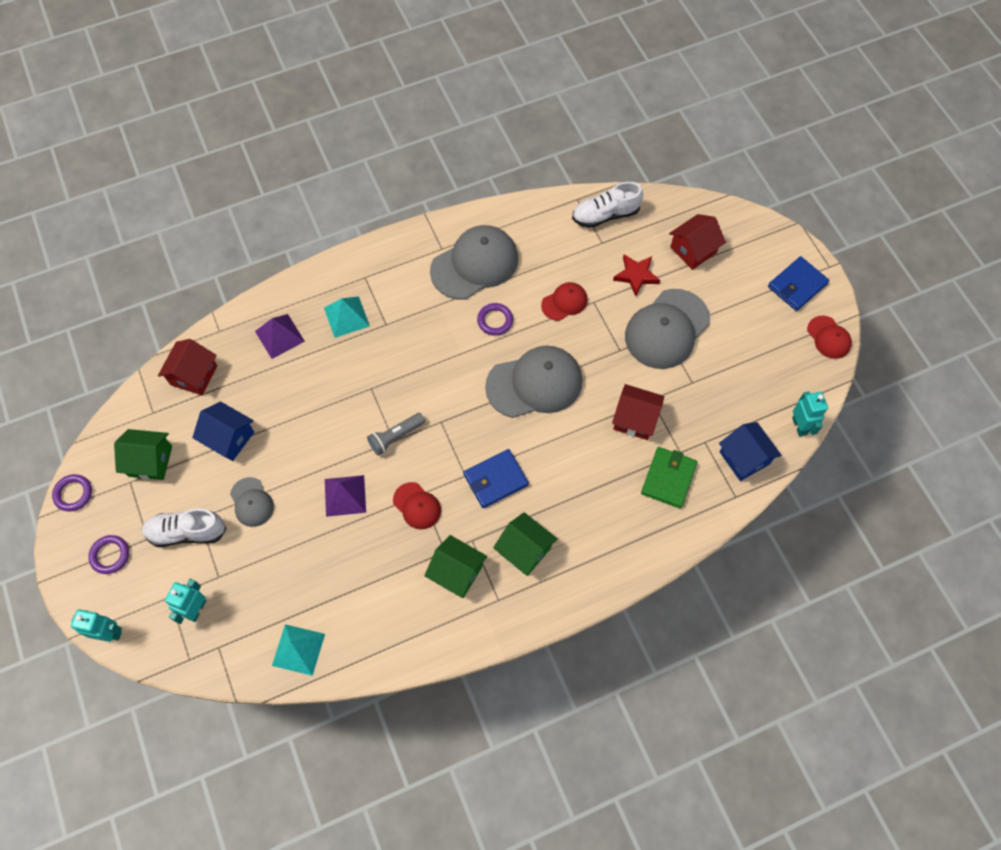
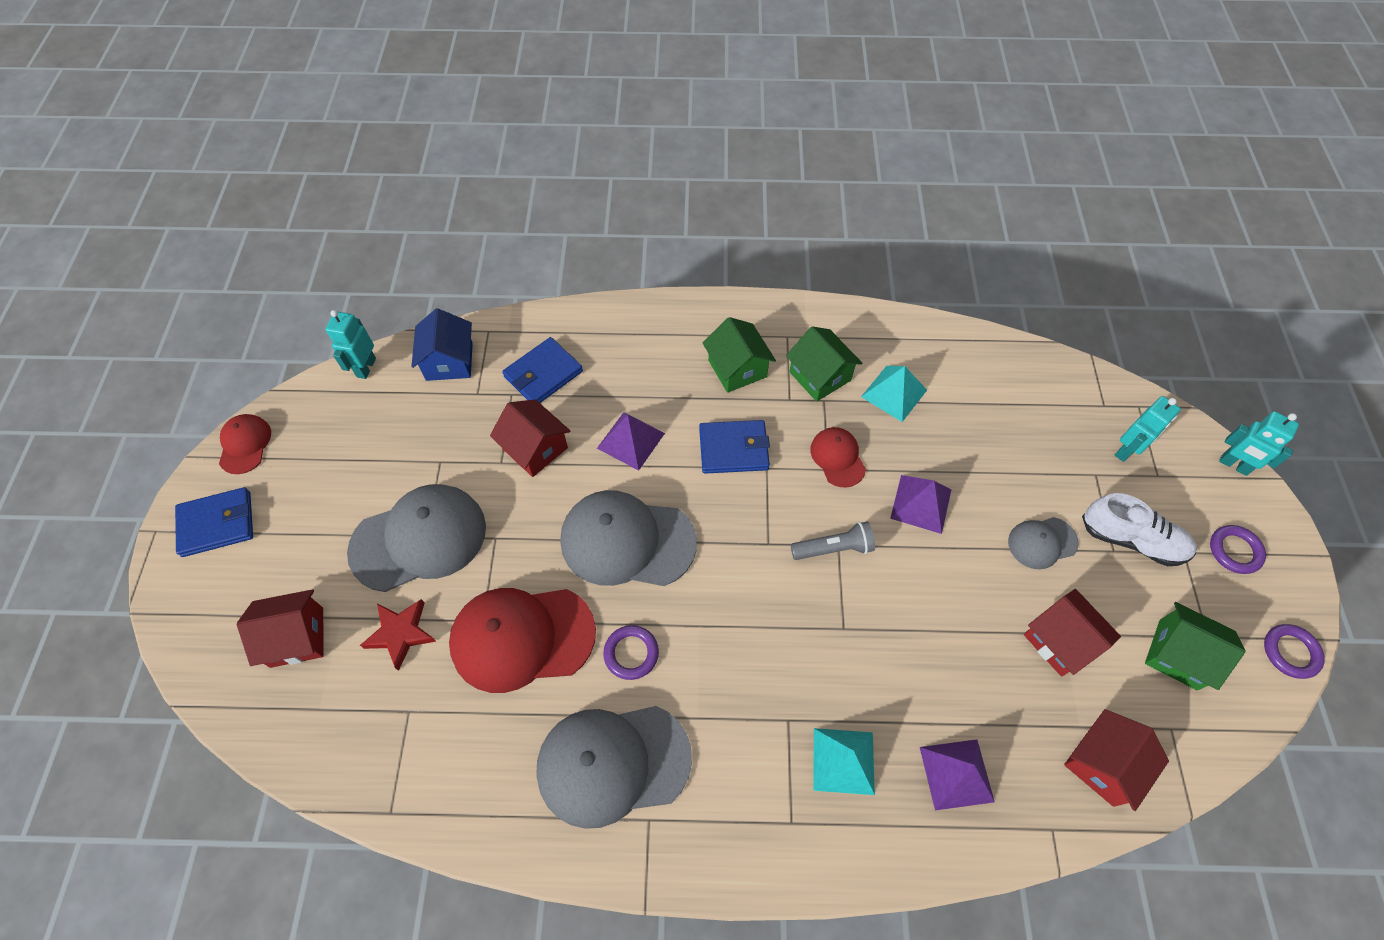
camera: 155 degrees left, 5 degrees down
blue house [192,401,254,461] -> red house [1024,589,1121,677]
grey cap [230,477,274,527] -> grey cap turned 105 degrees counterclockwise [1008,517,1079,569]
turquoise pyramid [272,624,325,676] -> turquoise pyramid moved to [861,366,927,422]
red cap [541,282,588,321] -> red cap [449,588,596,693], size x1.94
white shoe [572,182,643,228] -> none
green wallet [641,447,697,508] -> blue wallet [502,337,583,403]
none -> purple pyramid [597,412,665,471]

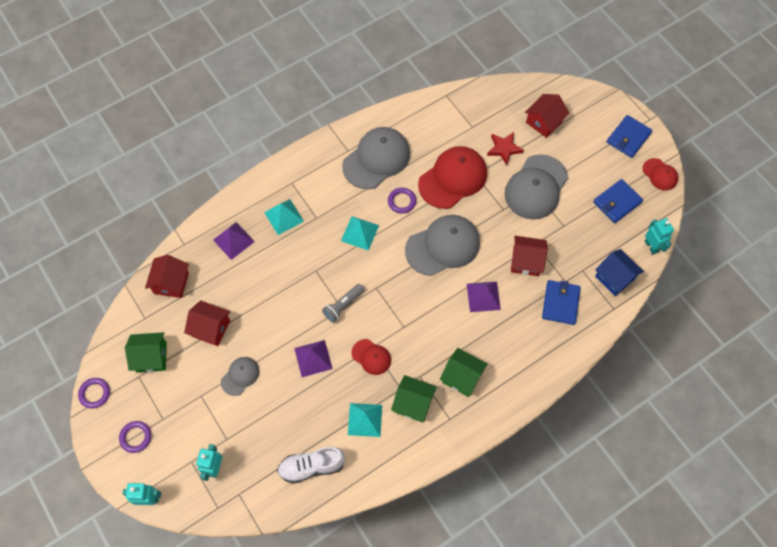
camera: 145 degrees right, 5 degrees up
blue wallet [699,420,770,474] -> blue wallet moved to [593,179,643,223]
white shoe [1082,493,1197,566] -> white shoe moved to [277,447,345,484]
none -> turquoise pyramid [341,216,379,251]

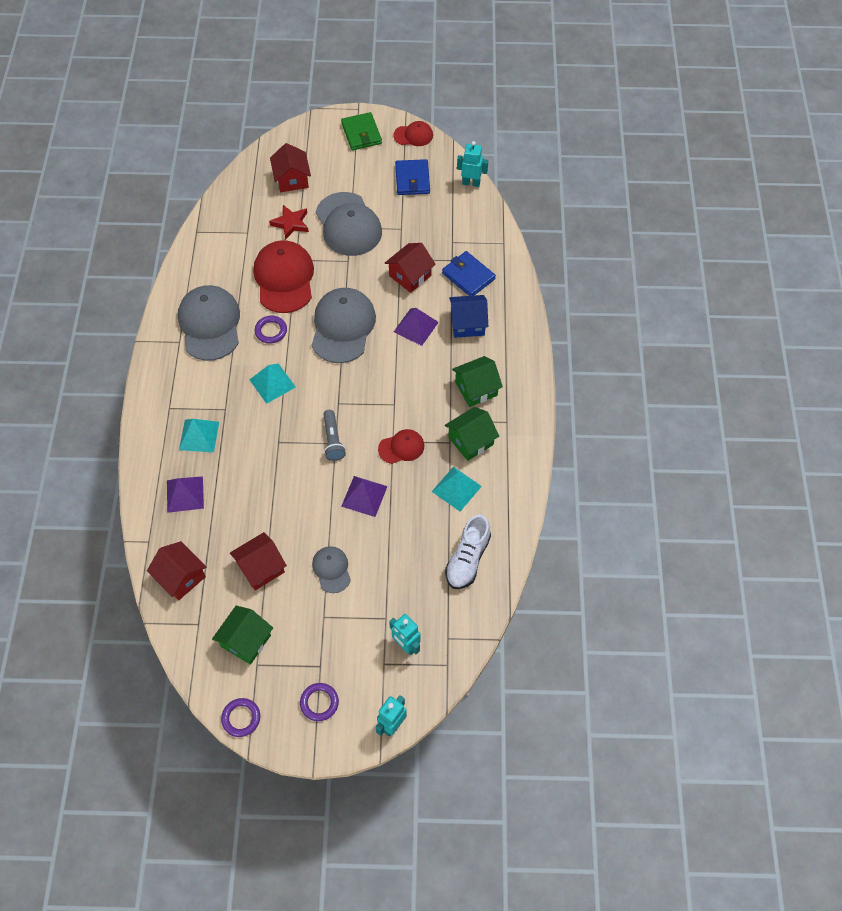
camera: 55 degrees left, 5 degrees down
blue house [595,249,644,296] -> blue house moved to [449,295,488,338]
blue wallet [607,115,652,158] -> green wallet [341,112,382,150]

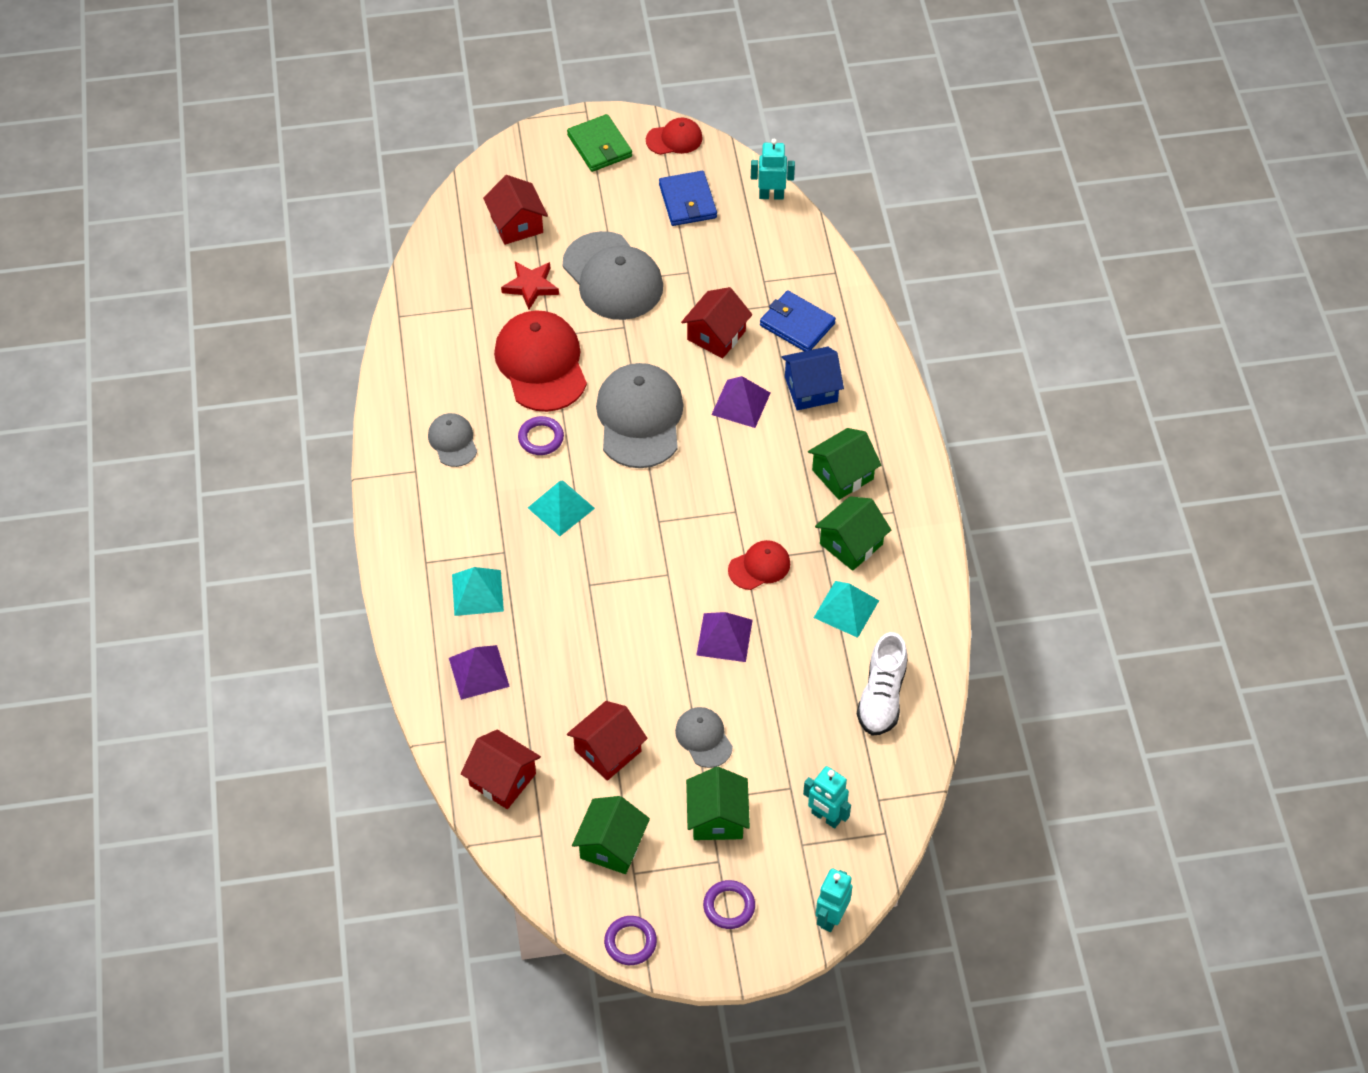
camera: 10 degrees left, 5 degrees down
grey cap [178,285,240,361] -> grey cap [428,413,477,467], size x0.51
grey flashlight [323,410,346,461] -> none
none -> green house [686,767,750,840]

